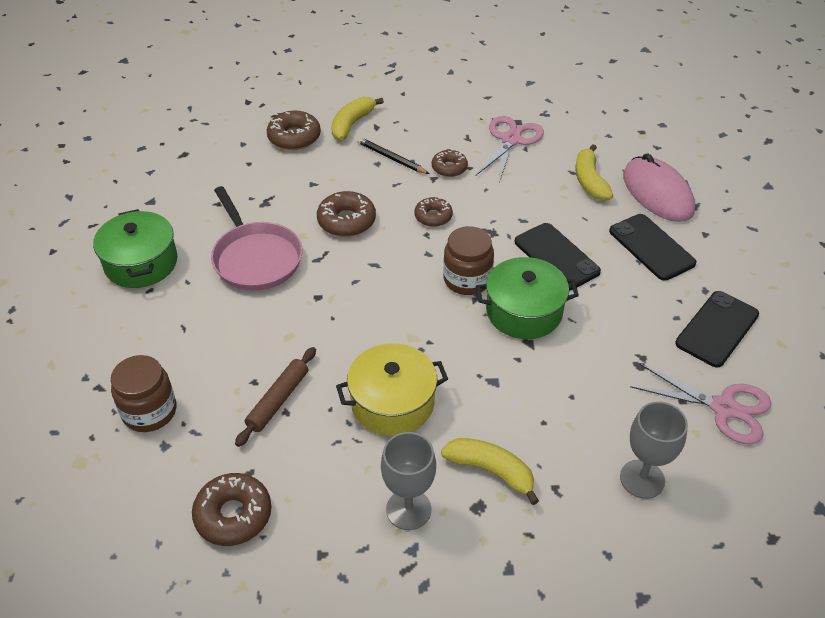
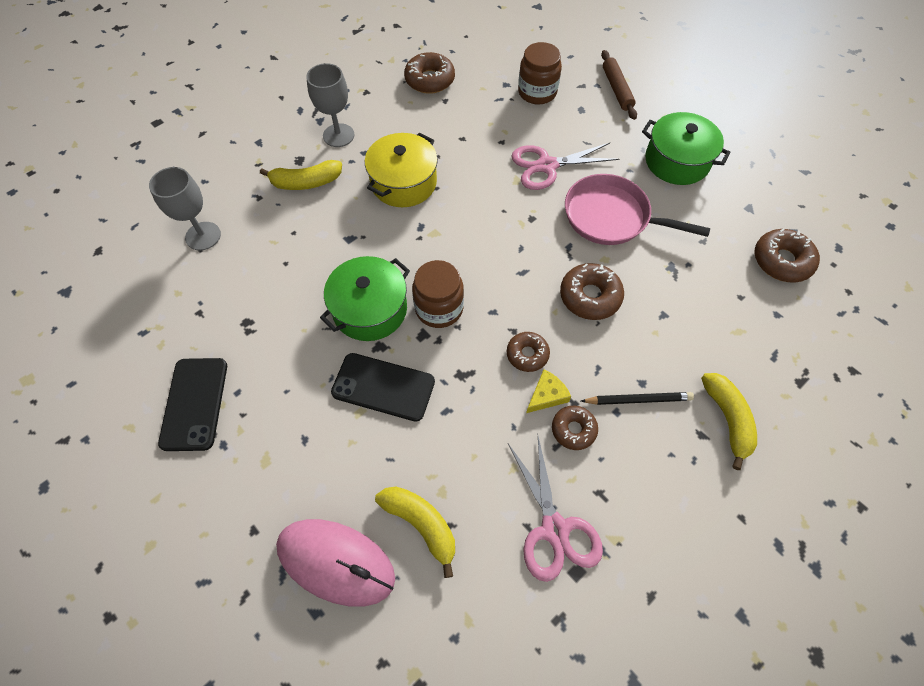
camera: 140 degrees right, 15 degrees up
brown rolling pin [235,347,316,447] -> brown rolling pin moved to [601,50,637,120]
brown donut [267,111,321,150] -> brown donut moved to [754,228,820,283]
black phone [609,214,696,281] -> none
pink scissors [631,363,771,444] -> pink scissors moved to [511,143,619,190]
none -> yellow cheese [526,370,571,413]

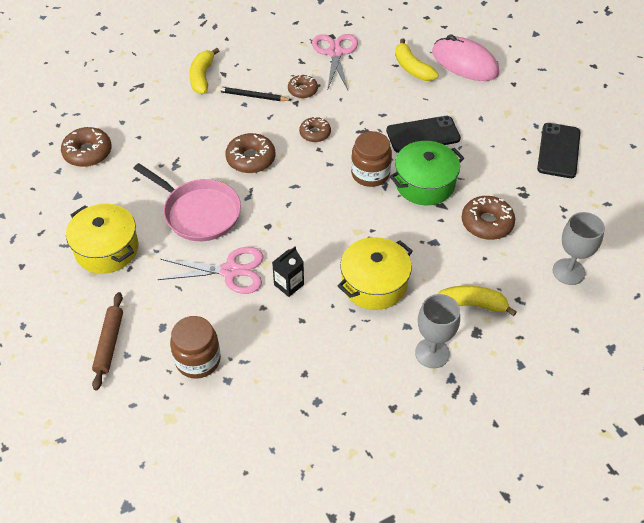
camera: 165 degrees left, 10 degrees down
black phone [331,353,435,422] -> black phone turned 45 degrees counterclockwise [386,116,461,153]
brown donut [404,52,455,94] -> brown donut moved to [462,196,515,240]
yellow cheese [526,370,571,413] -> none
green pot [642,112,731,185] -> yellow pot [66,204,139,274]
none -> black carton [272,247,304,297]

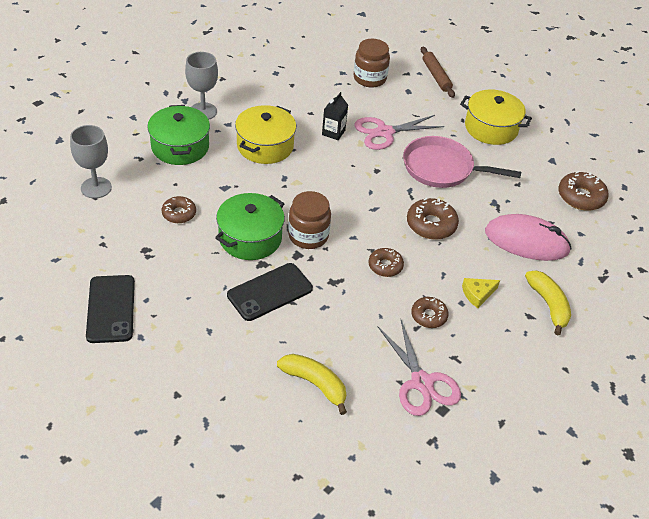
camera: 155 degrees right, 5 degrees down
black pencil [217,86,291,101] -> yellow cheese [462,278,500,308]
pink mouse [432,34,499,81] -> pink mouse moved to [485,214,572,261]
yellow banana [437,285,517,316] -> green pot [147,105,210,165]
brown donut [462,196,515,240] -> brown donut [162,196,196,223], size x0.65

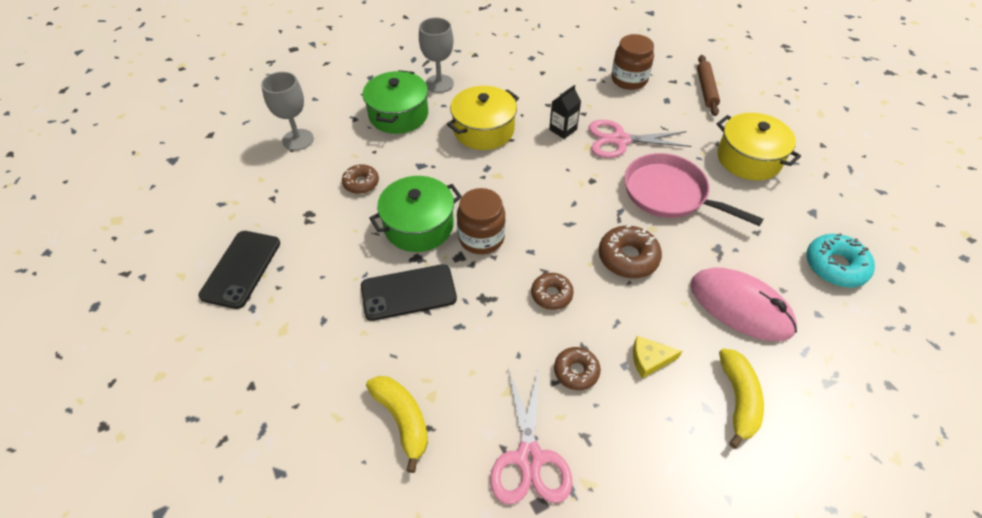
camera: 25 degrees right, 5 degrees up
brown donut [558,171,609,210] -> turquoise donut [806,233,875,288]

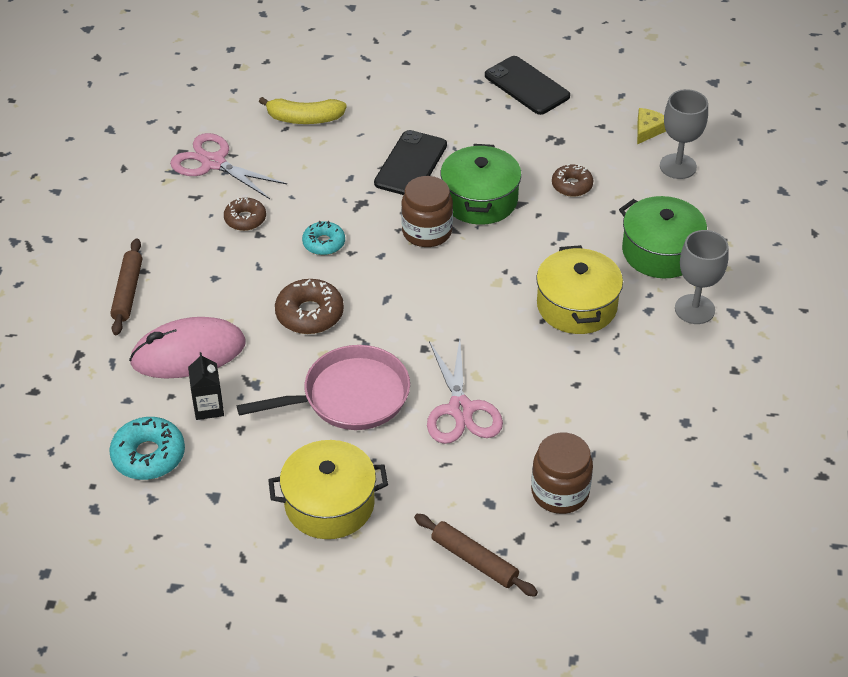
camera: 125 degrees right, 5 degrees down
brown donut [531,273,574,310] -> turquoise donut [302,221,345,255]
black carton [549,85,581,139] -> black carton moved to [188,352,224,420]
pink scissors [588,120,691,158] -> pink scissors turned 135 degrees clockwise [427,339,503,444]
yellow cheese [633,336,682,379] -> yellow cheese moved to [637,108,666,144]
yellow banana [719,348,764,449] -> brown rolling pin [110,238,142,335]

